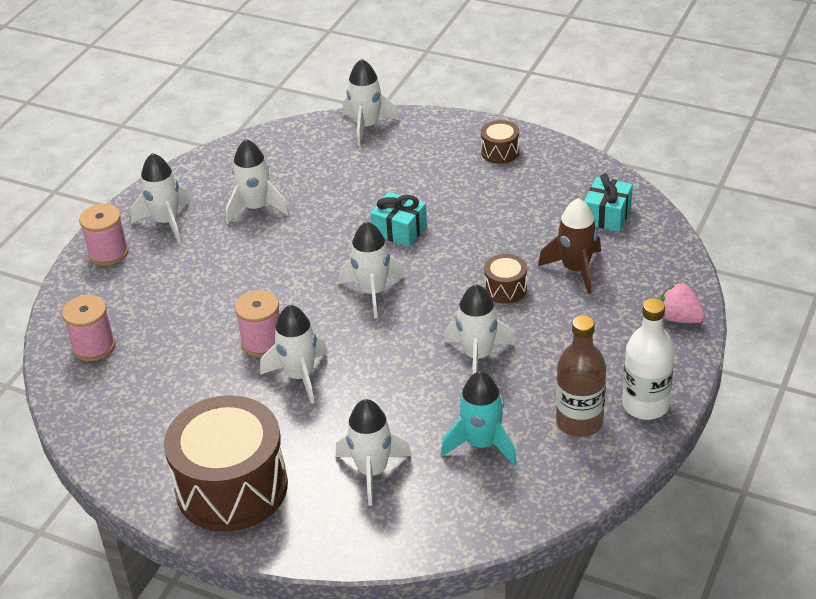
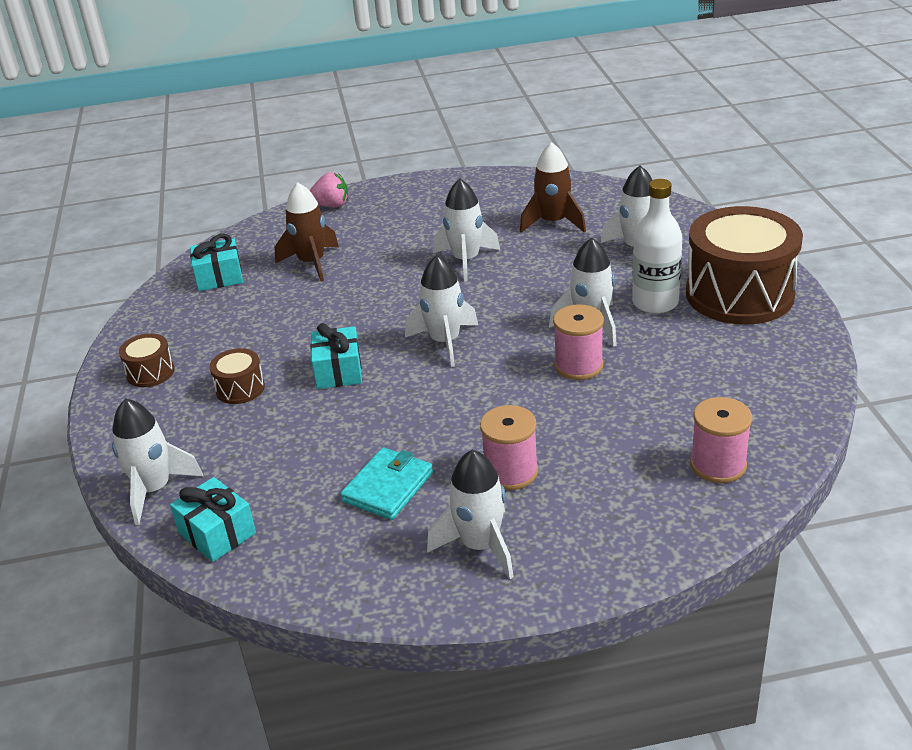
camera: 125 degrees left, 5 degrees down
pink spool [79,204,129,266] -> pink spool moved to [480,405,538,490]
white rocket [226,139,290,224] -> turquoise wallet [340,447,433,520]
turquoise rocket [441,371,517,466] -> brown rocket [520,142,586,233]
brown drum [484,254,527,304] -> brown drum moved to [209,348,265,404]
brown bottle [556,315,606,437] -> none
white bottle [622,298,675,420] -> white bottle moved to [632,179,682,314]
pink strawberry [660,282,705,323] -> pink strawberry turned 90 degrees counterclockwise [309,172,348,207]
none -> turquoise gift [170,477,256,562]

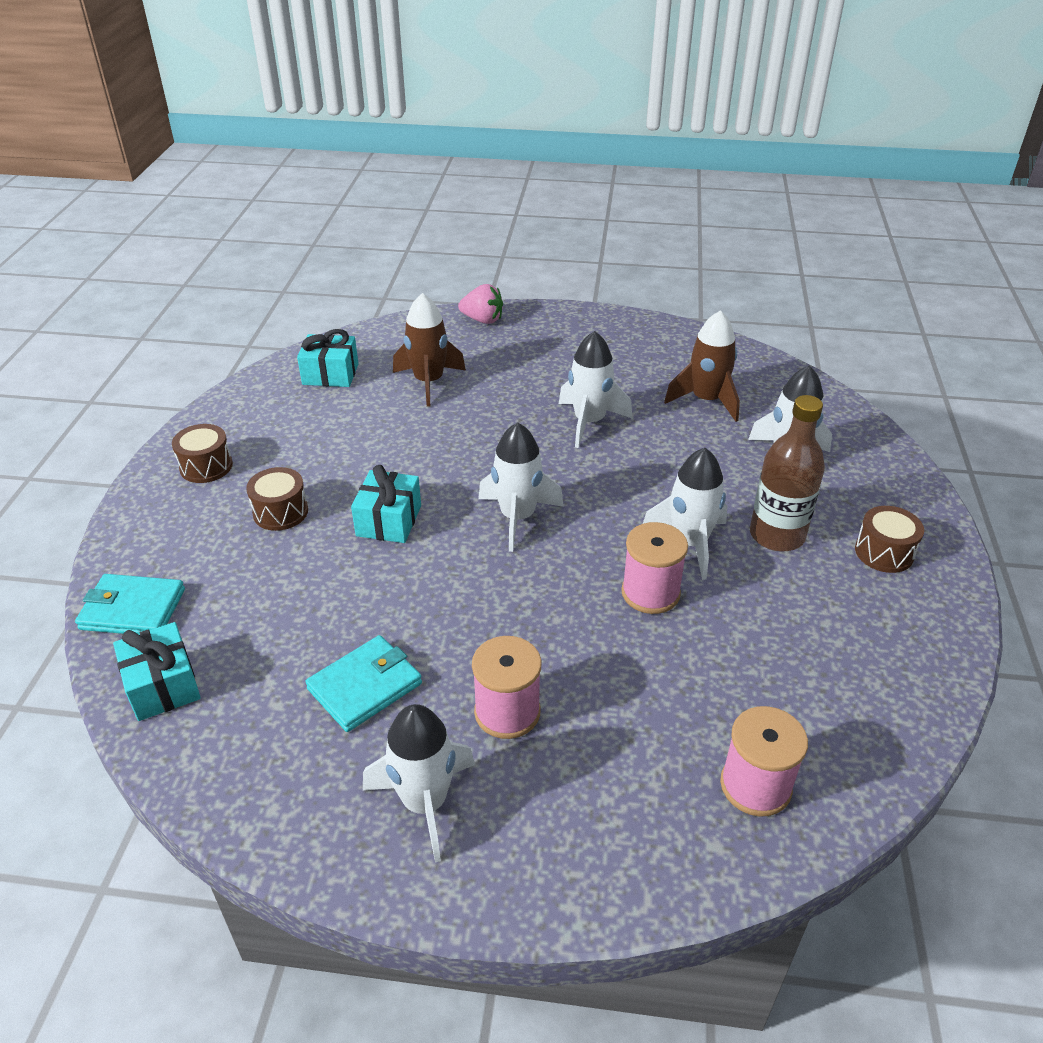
camera: 15 degrees right, 5 degrees up
white rocket [112,398,203,525] -> turquoise wallet [75,574,185,634]
white bottle [632,179,682,314] -> brown bottle [750,395,825,551]
brown drum [686,206,803,324] -> brown drum [855,506,924,573], size x0.43

